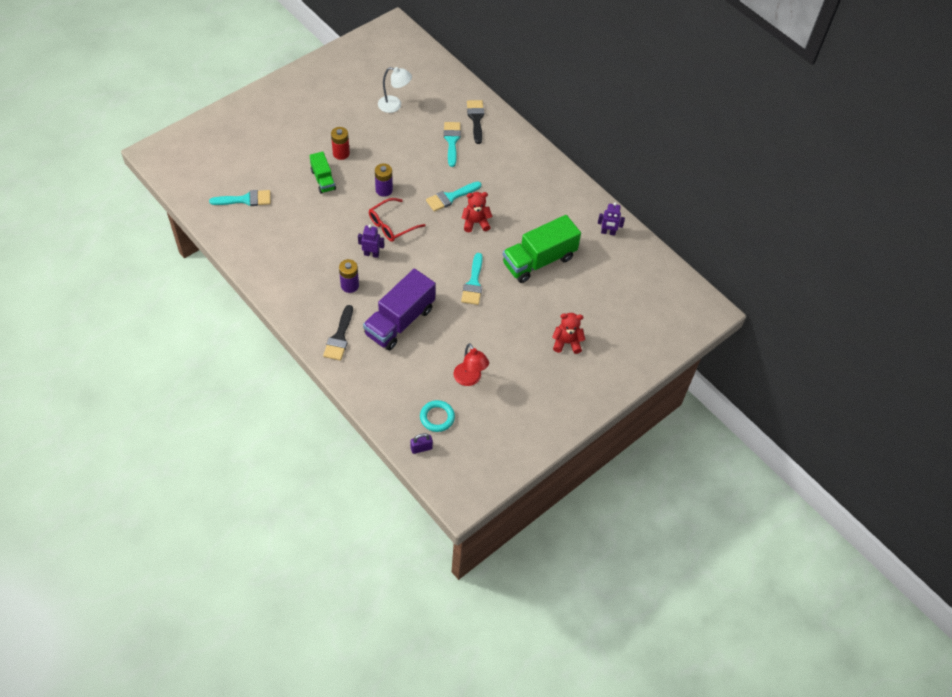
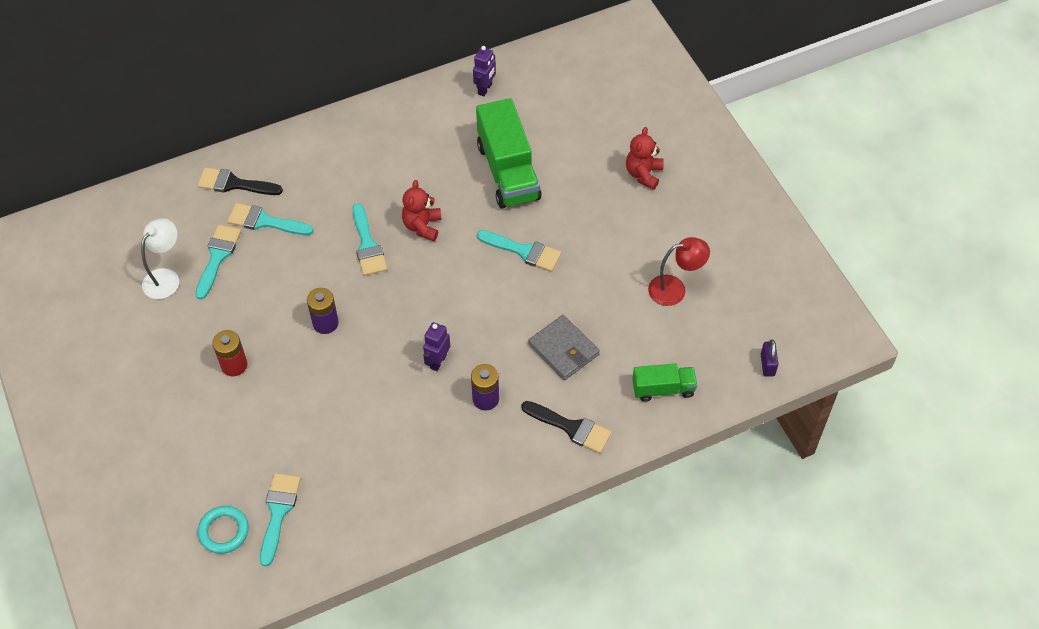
camera: 70 degrees left, 0 degrees up
green truck [310,152,336,194] -> green truck moved to [632,363,698,402]
purple truck [363,268,436,350] -> grey wallet [528,315,600,380]
red glasses [369,198,425,242] -> none
turquoise ring [420,400,455,432] -> turquoise ring moved to [198,506,249,554]
none -> turquoise brush [195,224,241,300]

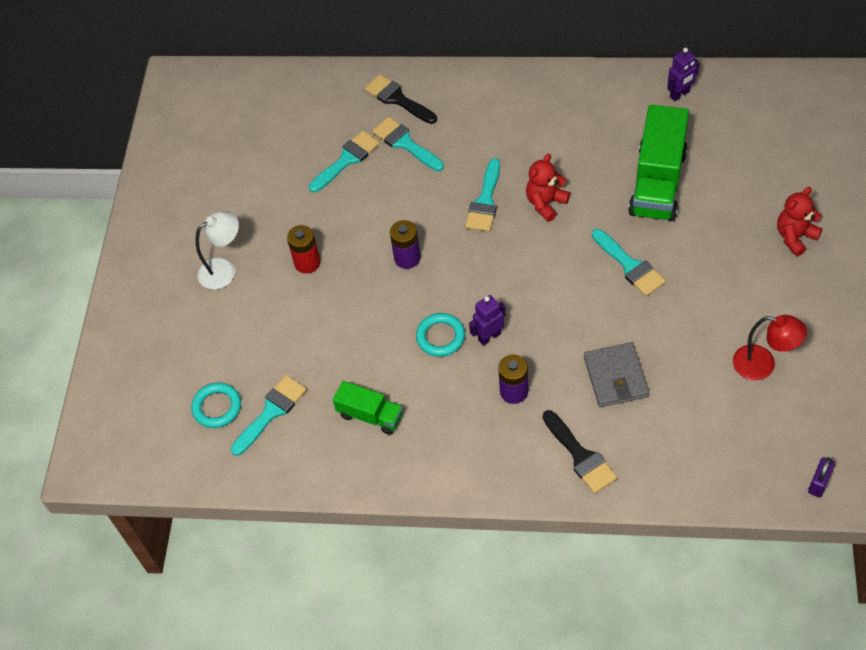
camera: 35 degrees right, 0 degrees up
white lamp [141,218,179,299] -> white lamp moved to [196,212,239,289]
green truck [632,363,698,402] -> green truck moved to [333,381,403,435]
none -> turquoise ring [416,313,465,357]

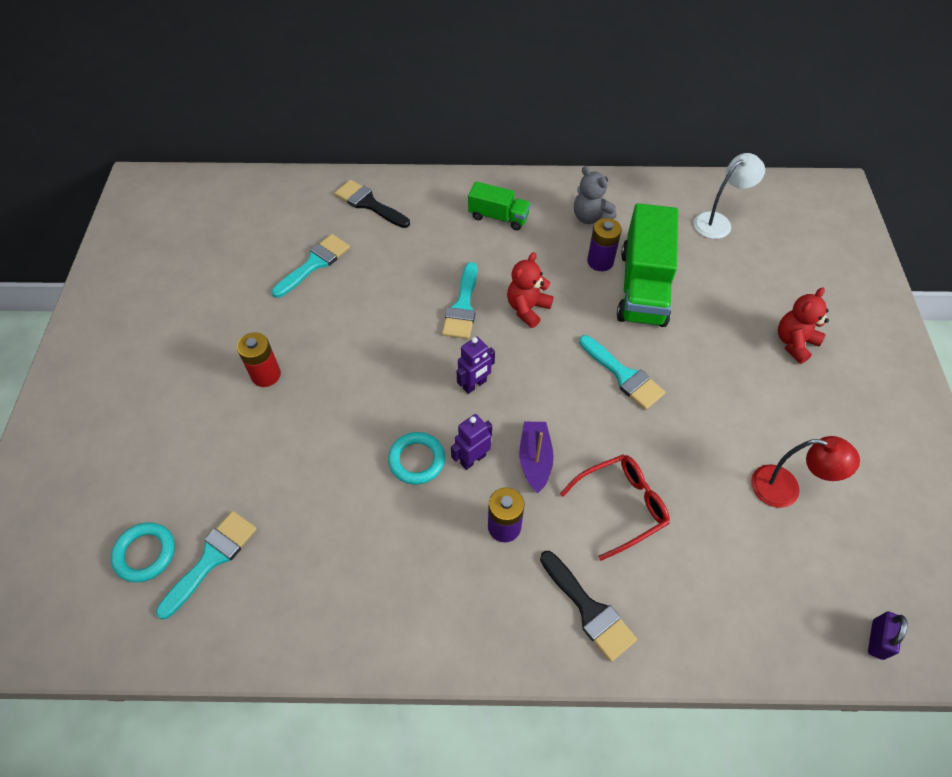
camera: 10 degrees left, 0 degrees up
white lamp [196,212,239,289] -> white lamp moved to [693,153,765,239]
green truck [333,381,403,435] -> green truck moved to [468,181,531,230]
turquoise brush [372,117,444,171] -> none
purple battery [390,220,420,269] -> purple battery moved to [587,218,622,271]
grey wallet [584,342,649,407] -> red glasses [560,454,670,561]
purple robot [667,48,699,101] -> purple robot moved to [457,337,495,394]
none -> purple boat [520,422,554,493]
none -> grey teddy bear [574,166,616,224]

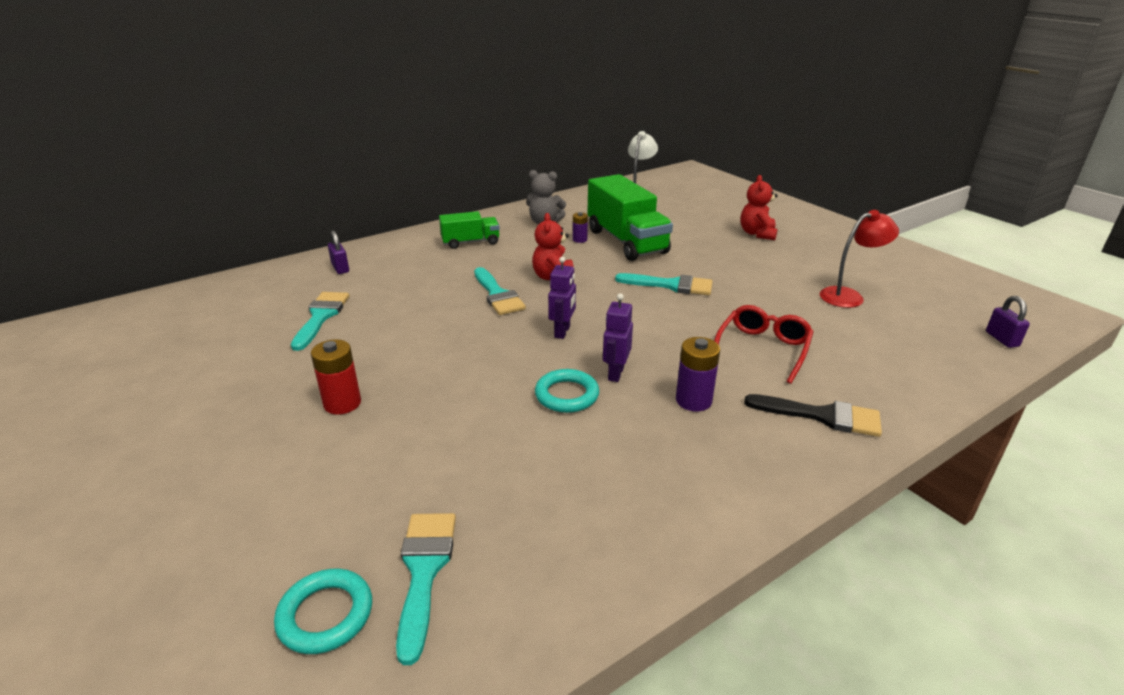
camera: 35 degrees left, 25 degrees down
black brush [335,180,410,228] -> purple padlock [328,231,349,274]
purple boat [520,422,554,493] -> none
purple battery [587,218,622,271] -> purple battery [573,212,588,243], size x0.61

